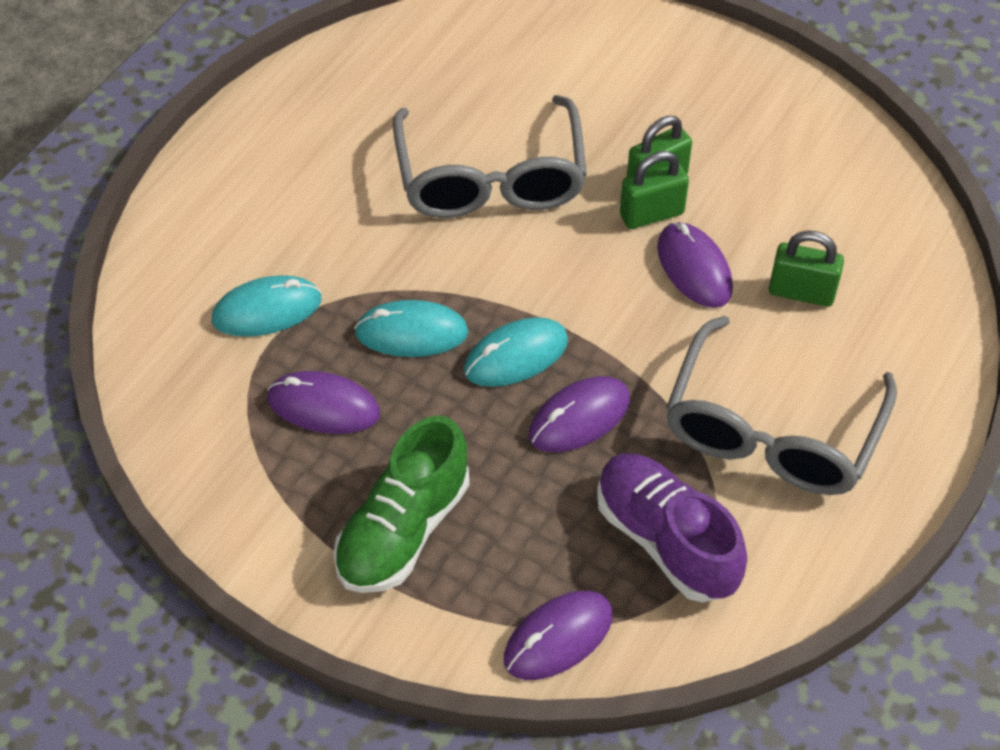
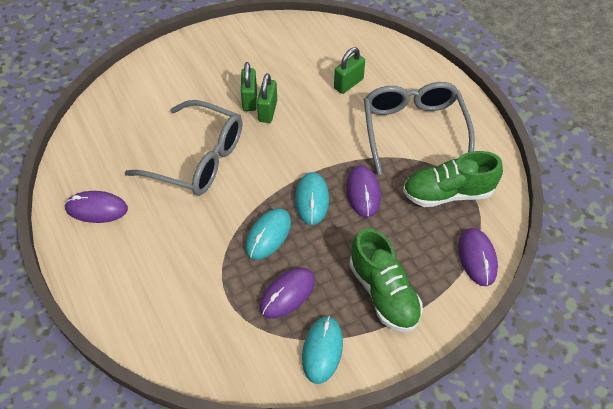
camera: 60 degrees left, 0 degrees up
turquoise mouse [212,275,321,337] -> turquoise mouse moved to [302,316,343,384]
purple shoe [597,453,747,602] -> green shoe [403,151,503,207]
purple mouse [657,222,733,308] -> purple mouse moved to [65,191,128,223]
grey glasses [666,316,897,495] -> grey glasses turned 150 degrees counterclockwise [364,82,475,175]

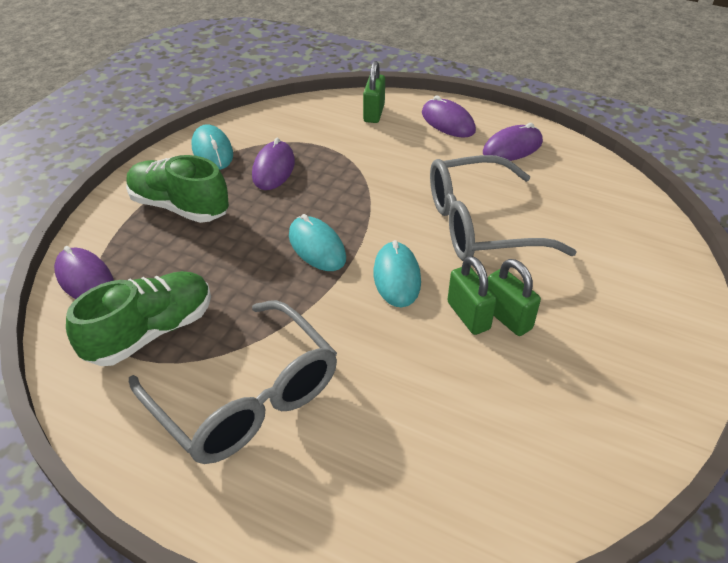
camera: 145 degrees right, 10 degrees down
turquoise mouse [245,208,291,260] -> turquoise mouse moved to [373,240,421,307]
green padlock [334,47,365,94] -> green padlock moved to [363,61,385,123]
purple mouse [346,165,381,218] -> purple mouse moved to [422,95,476,137]

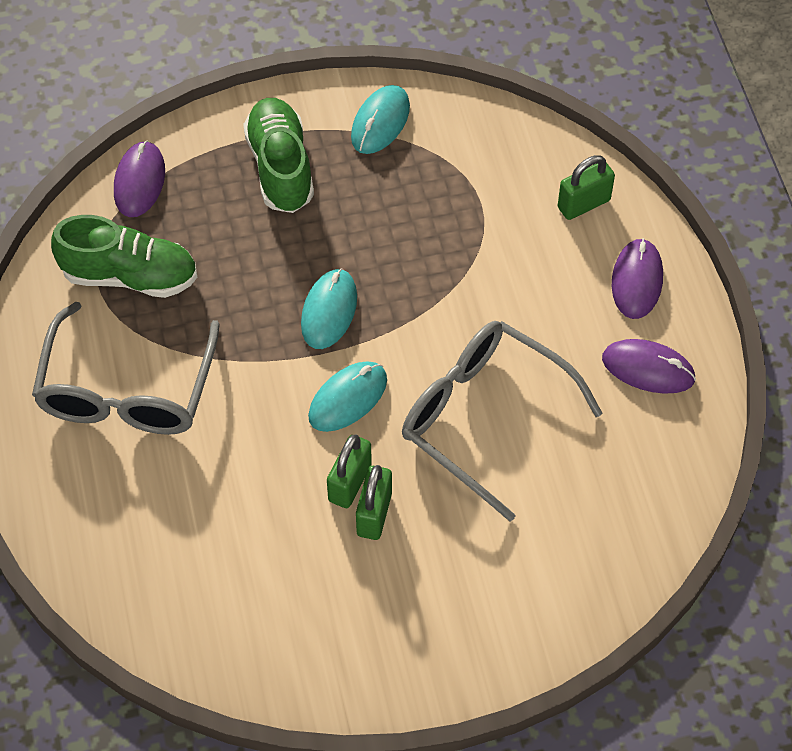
camera: 50 degrees right, 15 degrees up
purple mouse [252,138,295,190] -> none

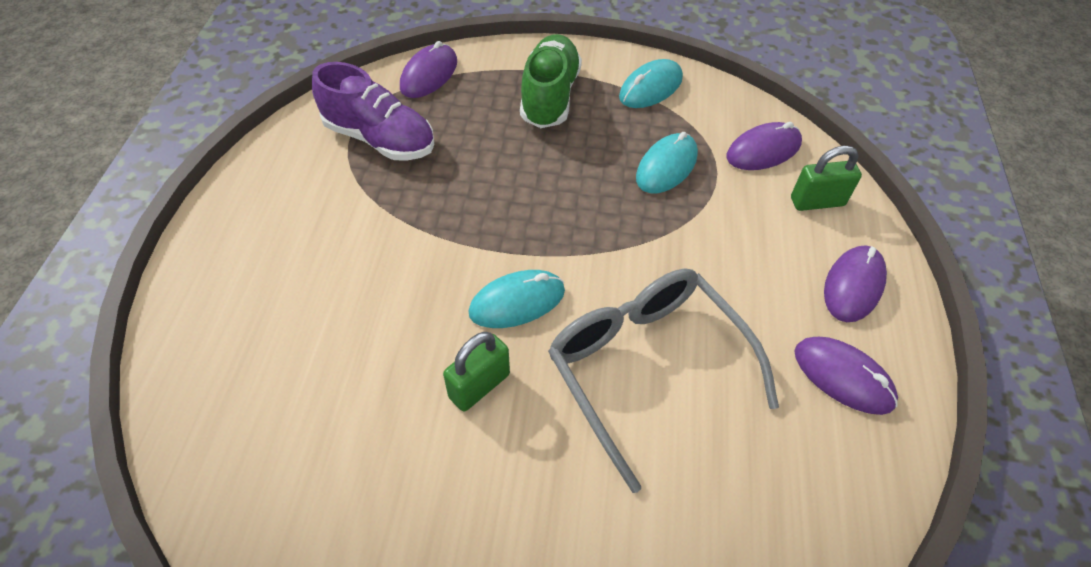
camera: 20 degrees right, 5 degrees down
grey glasses [32,302,220,435] -> none
green shoe [51,215,197,298] -> purple shoe [312,62,434,161]
turquoise mouse [301,268,357,349] -> turquoise mouse moved to [636,132,698,193]
green padlock [356,465,392,540] -> none
none -> purple mouse [726,122,802,170]

